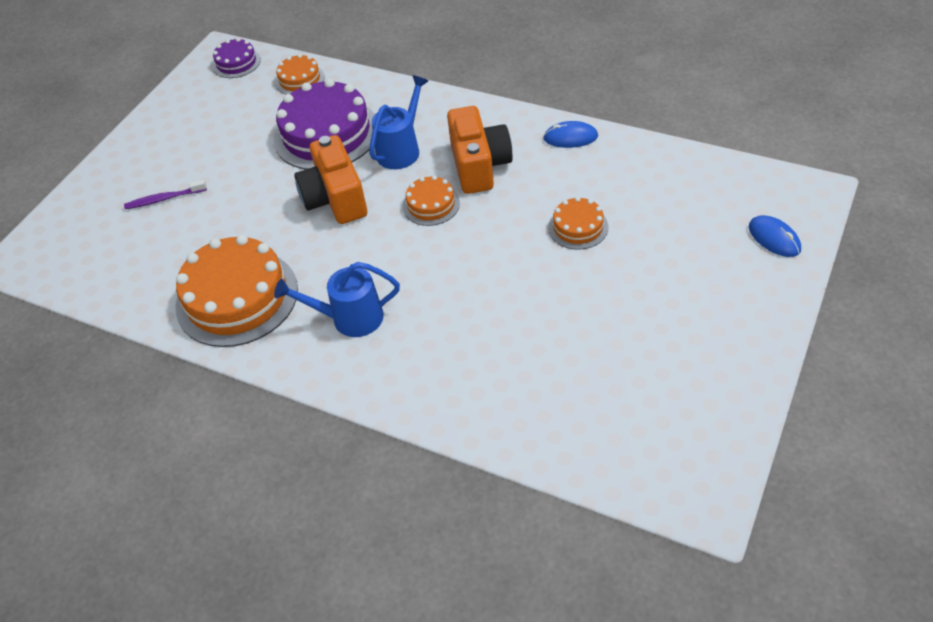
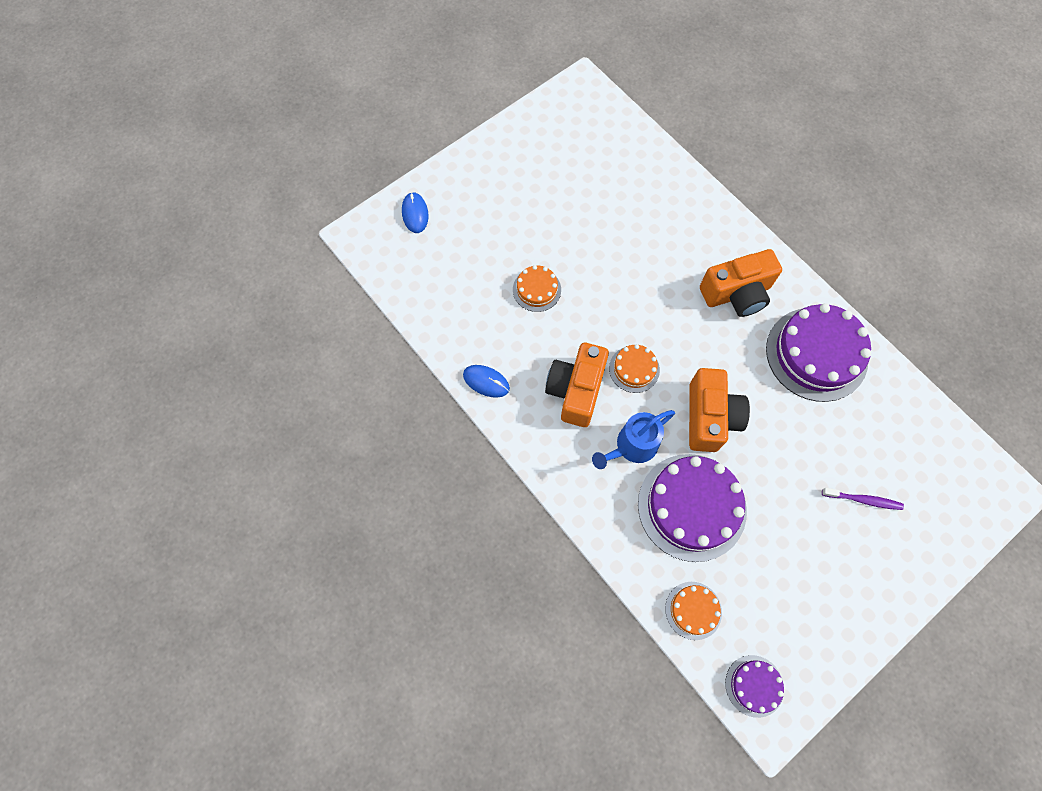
camera: 160 degrees left, 20 degrees up
orange cake [176,235,298,347] -> purple cake [766,304,871,402]
blue watering can [274,262,400,337] -> orange camera [700,249,782,317]

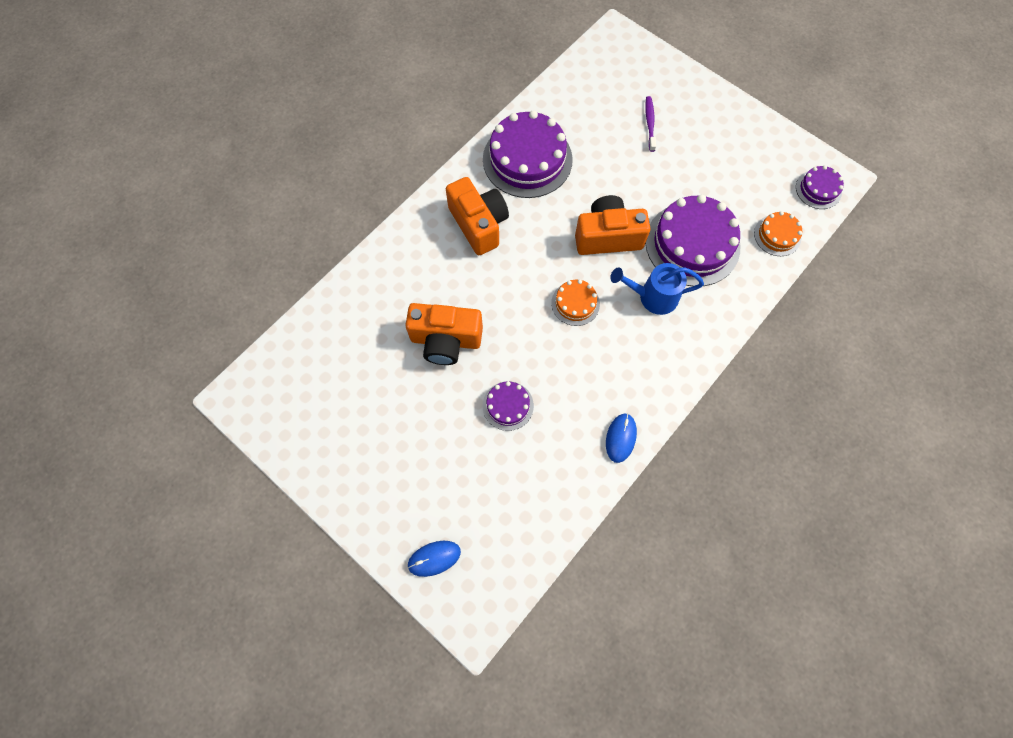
camera: 100 degrees left, 0 degrees up
orange cake [513,265,561,312] -> purple cake [483,381,534,431]
orange camera [545,343,609,427] -> orange camera moved to [405,303,483,365]
blue watering can [592,410,675,469] -> blue watering can turned 135 degrees clockwise [610,263,704,315]

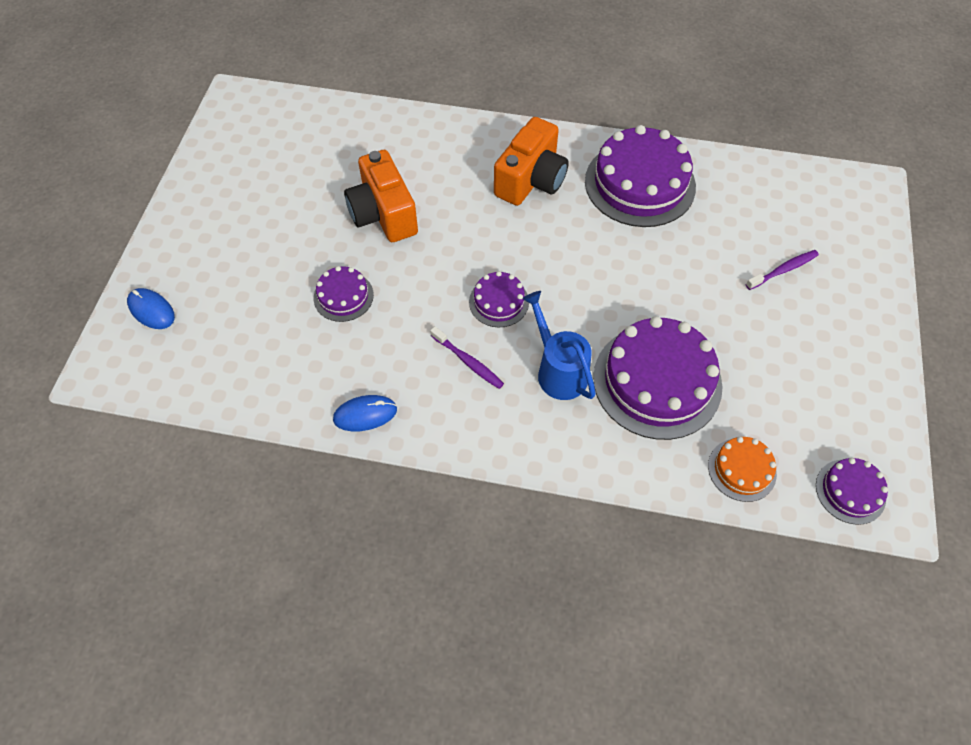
camera: 60 degrees right, 10 degrees down
orange cake [551,280,600,326] -> purple cake [469,271,529,327]
orange camera [575,195,650,255] -> none
none -> purple toothbrush [430,326,504,389]

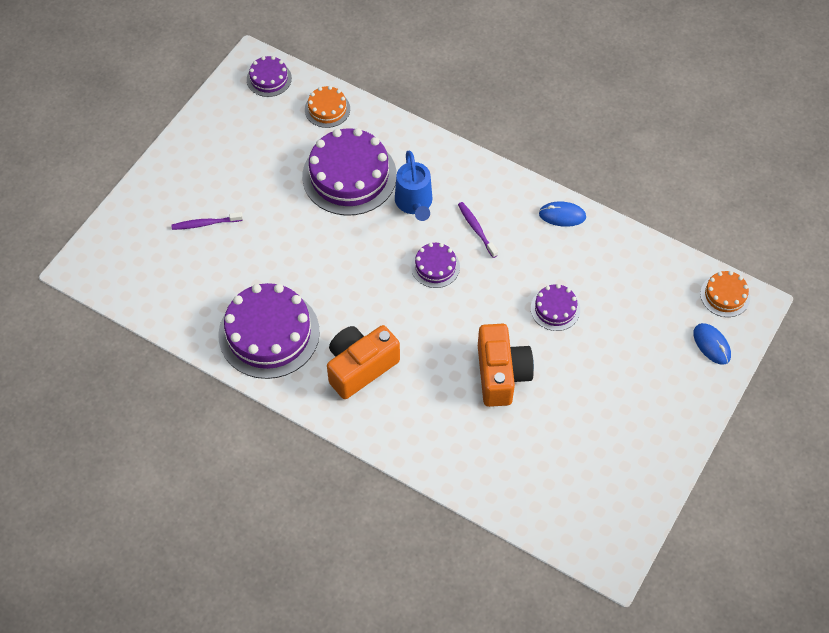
camera: 160 degrees left, 0 degrees up
none -> orange cake [700,271,750,317]

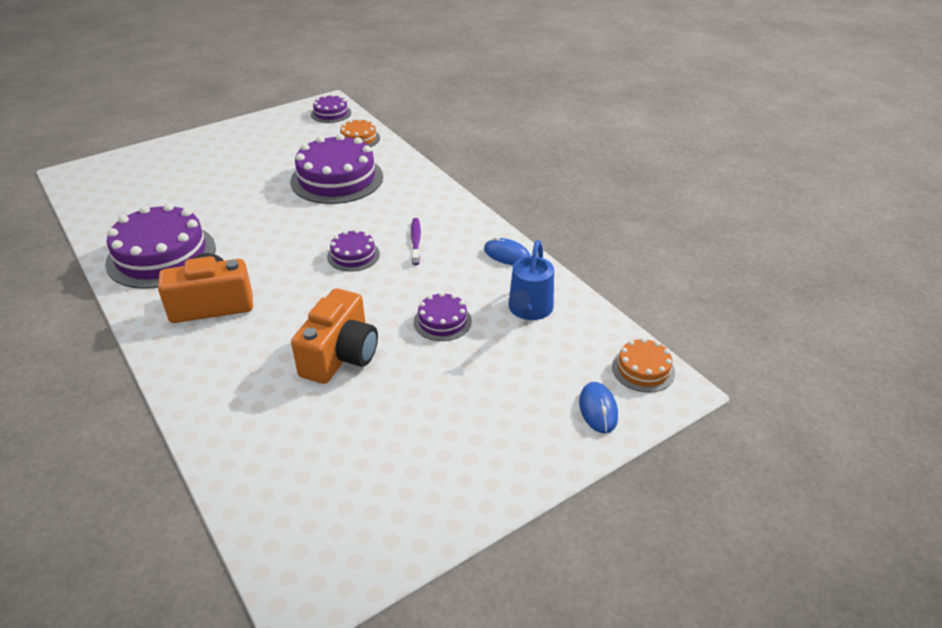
camera: 25 degrees right, 20 degrees down
purple toothbrush [171,212,243,230] -> none
blue watering can [395,151,433,221] -> blue watering can moved to [508,240,554,320]

